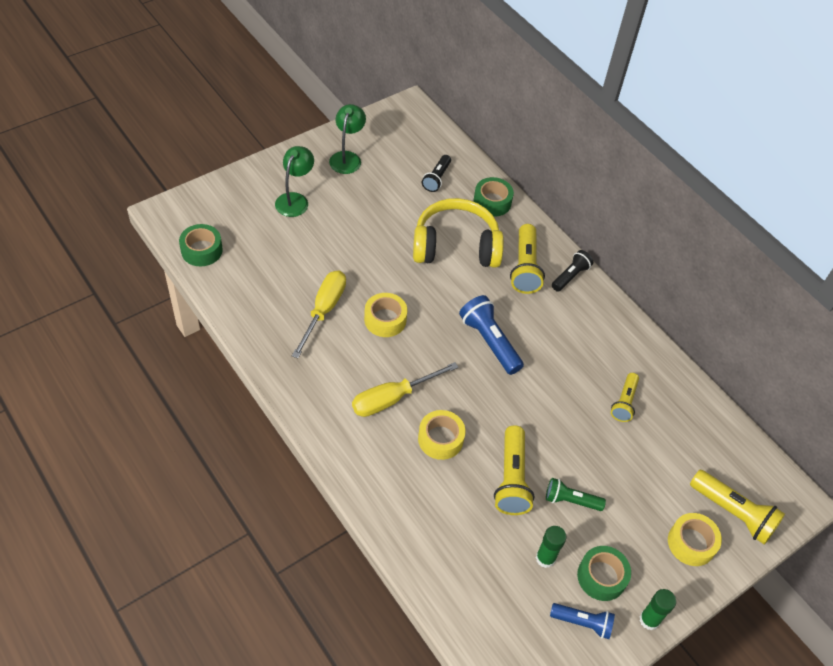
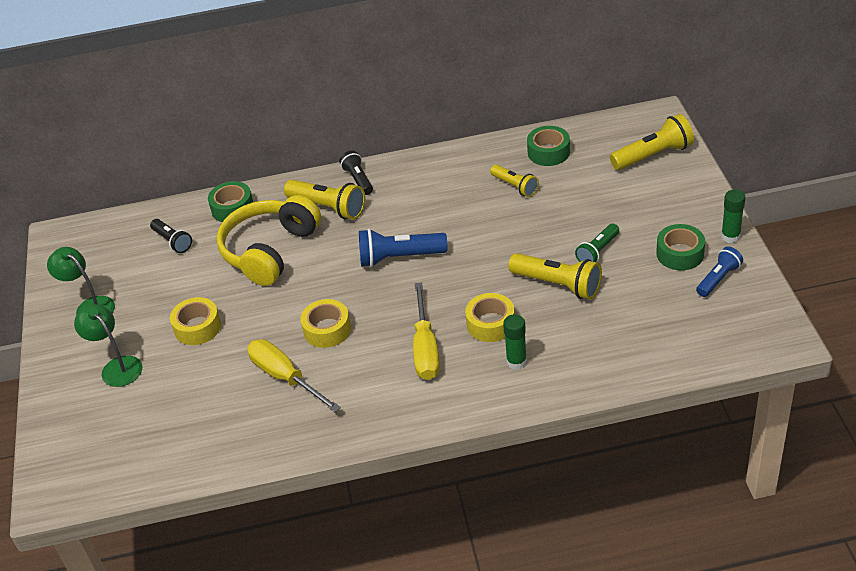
camera: 55 degrees left, 10 degrees down
green tape [179,224,223,266] -> green tape moved to [527,126,570,166]
green glue stick [536,526,566,568] -> green glue stick moved to [503,314,527,370]
yellow tape [668,513,722,566] -> yellow tape moved to [170,297,221,345]

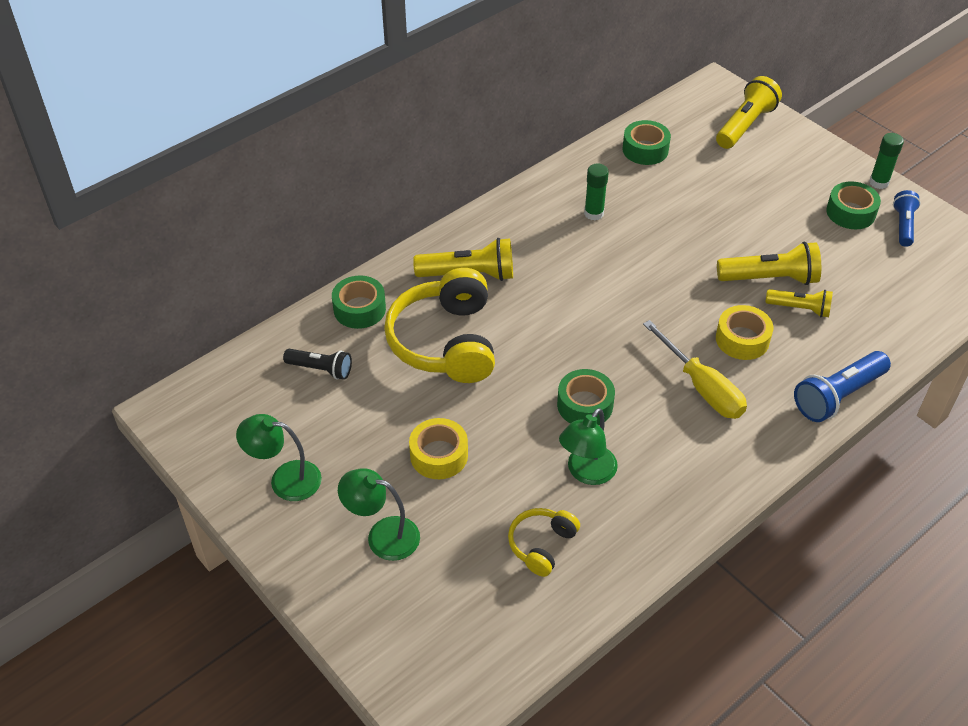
camera: 35 degrees left, 5 degrees up
yellow screwdriver [247,339,341,412] -> green lamp [559,408,618,485]
yellow tape [300,299,351,348] -> green tape [557,369,615,425]
black flashlight [339,151,373,195] -> none
blue flashlight [359,229,448,267] -> blue flashlight moved to [794,351,891,422]
yellow flashlight [490,164,539,197] -> yellow flashlight moved to [766,289,833,317]
green glue stick [503,314,527,370] -> green glue stick moved to [584,164,609,220]
green flashlight [575,224,619,263] -> none
none -> yellow headphones [508,508,580,577]

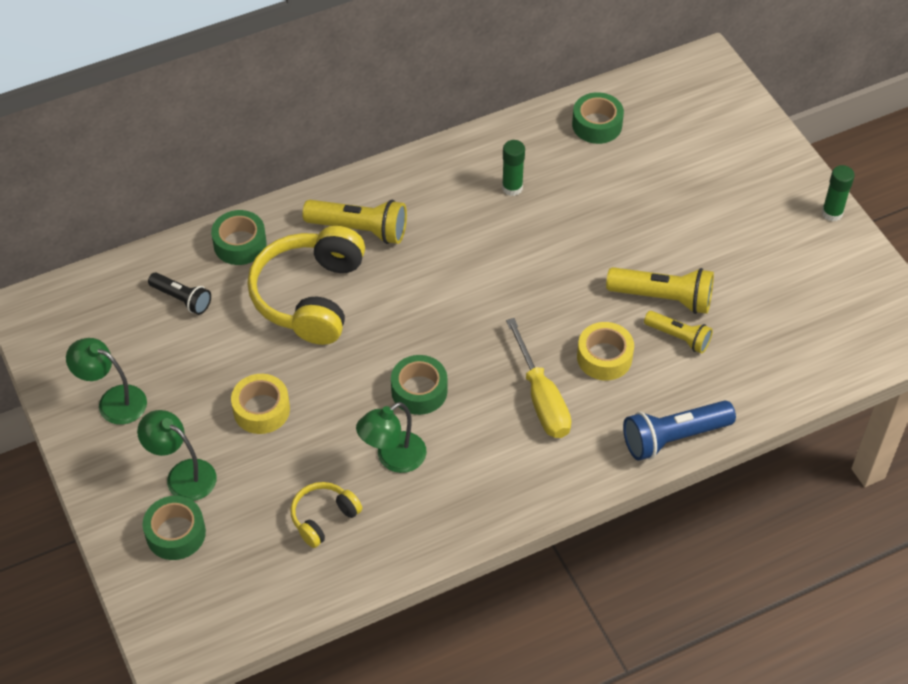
camera: 15 degrees right, 5 degrees up
yellow flashlight [716,76,782,149] -> none
green tape [826,181,881,229] -> green tape moved to [142,496,206,560]
blue flashlight [893,190,921,247] -> none

